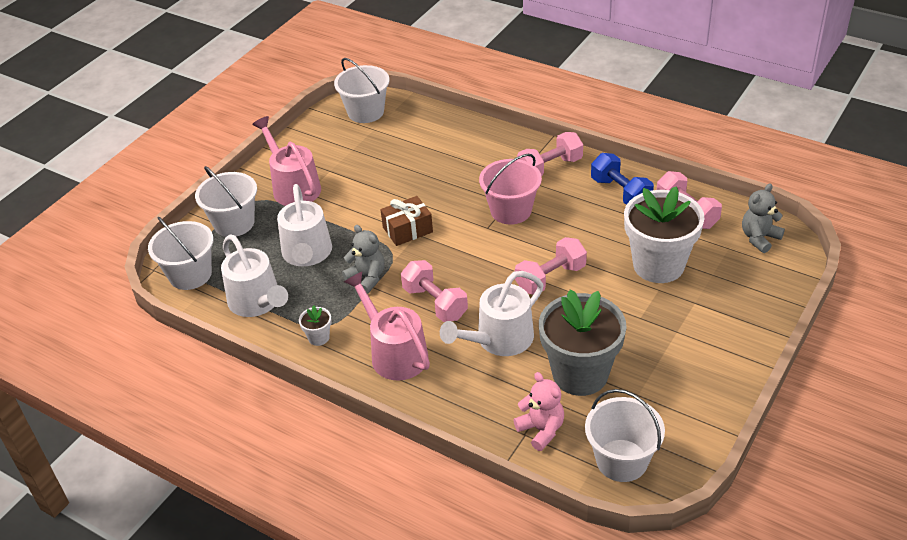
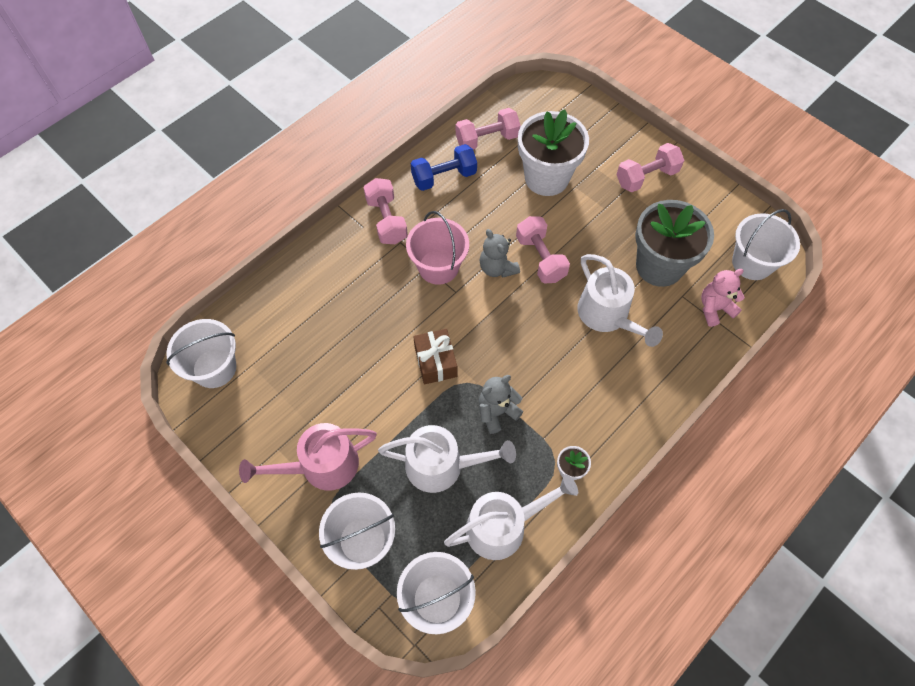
camera: 80 degrees left, 20 degrees up
pink watering can [344,272,430,381] -> none
pink dumbbell [401,260,468,322] -> pink dumbbell moved to [616,143,684,192]
grey teddy bear [742,184,785,253] -> grey teddy bear moved to [480,229,520,278]

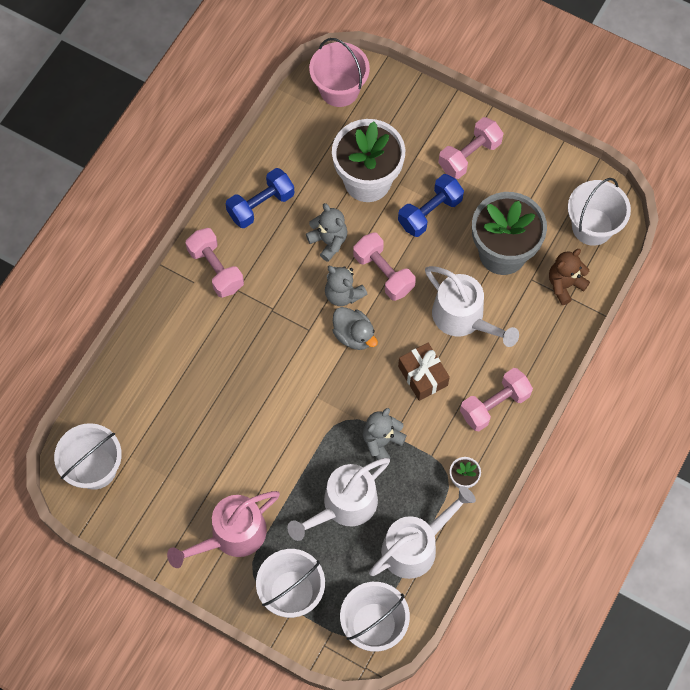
camera: 15 degrees left, 5 degrees up
white watering can [378,425,516,493] -> white watering can turned 150 degrees clockwise [288,458,390,541]
pink bucket [406,211,469,285] -> pink bucket moved to [309,38,370,107]
brown gift [413,329,457,384] -> brown gift moved to [398,343,450,401]
pink dumbbell [456,108,520,150] -> pink dumbbell moved to [460,368,533,431]
pink teddy bear [701,269,745,327] -> brown teddy bear [549,249,590,305]
none -> grey teddy bear [306,203,347,262]
none -> grey duck [332,307,378,350]
none -> blue dumbbell [398,174,464,237]

